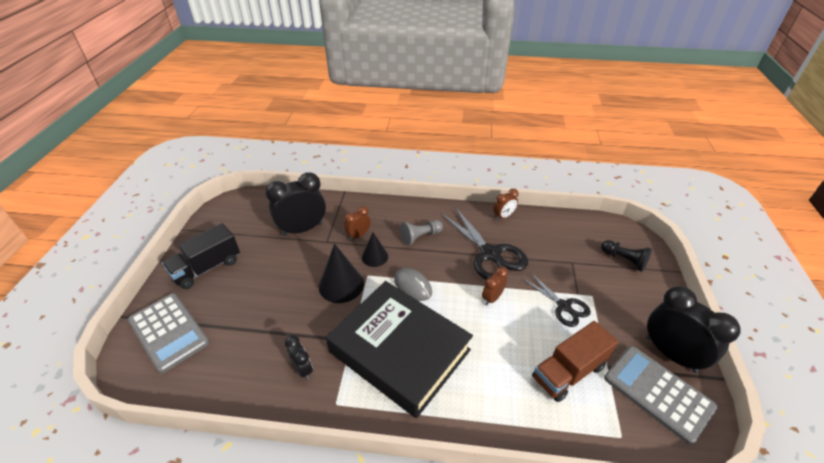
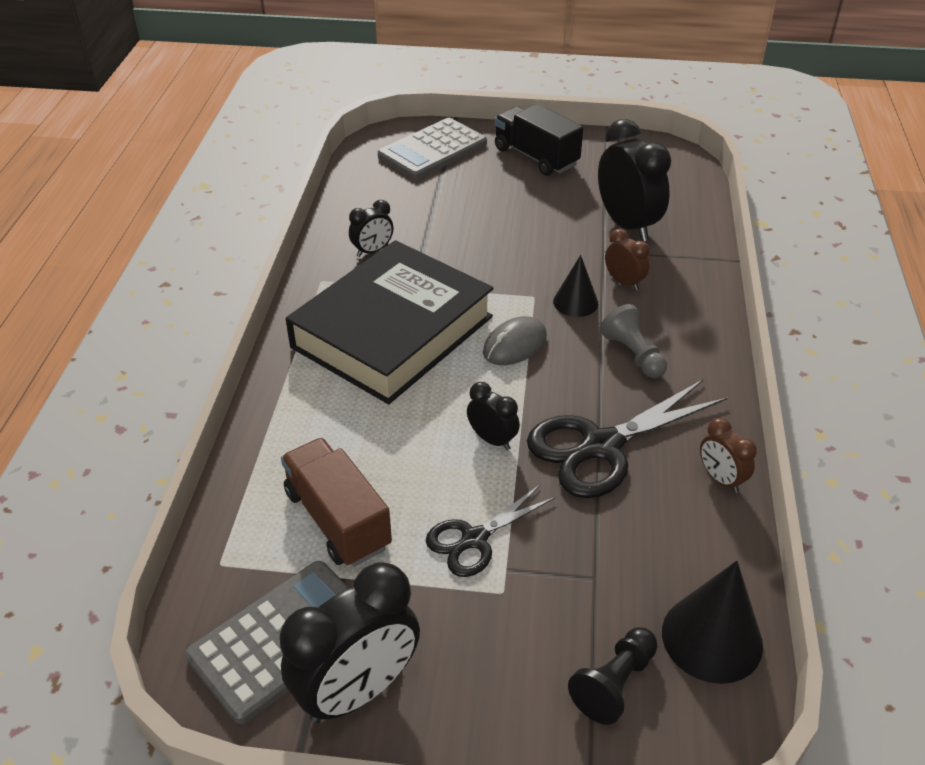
camera: 90 degrees right, 0 degrees up
black cone [319,244,364,303] -> black cone moved to [662,561,763,684]
brown clock [482,266,508,305] -> black clock [467,382,520,450]

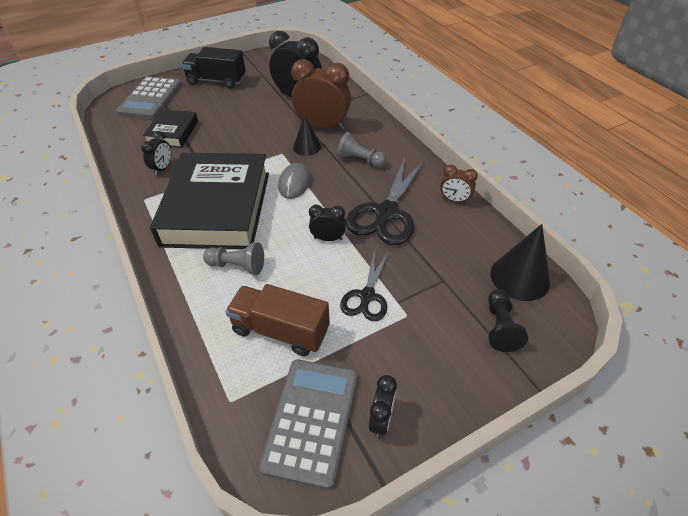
camera: 35 degrees left, 5 degrees up
black clock [280,562,420,723] -> black clock [369,375,397,437], size x0.51
brown clock [605,229,650,291] -> brown clock [291,59,351,130], size x1.97
none -> black book [143,109,198,148]
none -> grey pawn [203,242,264,275]

